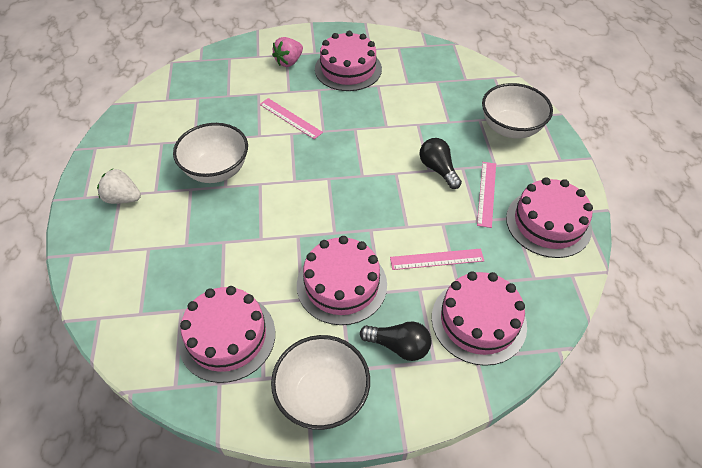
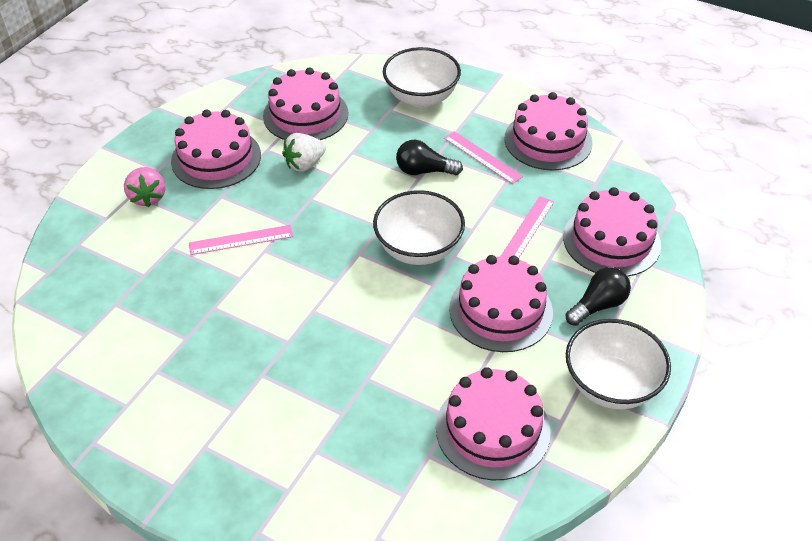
camera: 55 degrees left, 5 degrees down
white strawberry [97,169,141,204] -> white strawberry moved to [282,133,326,172]
white bowl [173,123,248,183] -> white bowl moved to [373,190,465,265]
none -> pink cake [263,67,348,140]

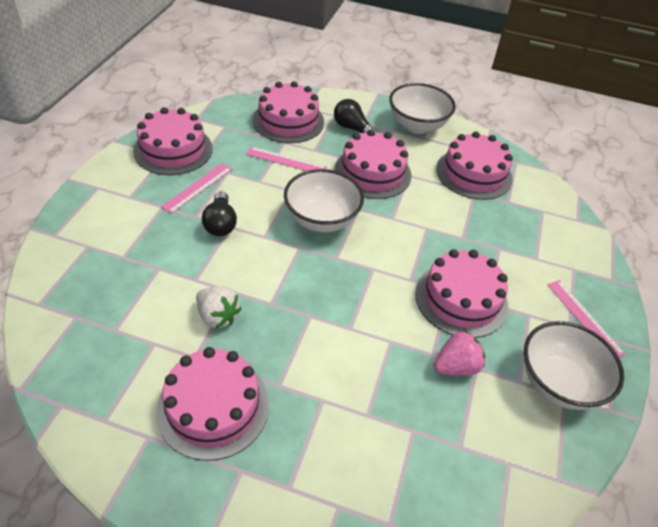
camera: 105 degrees left, 0 degrees up
pink strawberry [124,167,165,207] -> pink strawberry moved to [434,331,485,375]
pink ruler [189,225,293,255] -> pink ruler moved to [547,280,626,357]
pink cake [263,67,348,140] -> pink cake moved to [415,249,508,338]
white bowl [383,47,461,107] -> white bowl moved to [524,321,624,410]

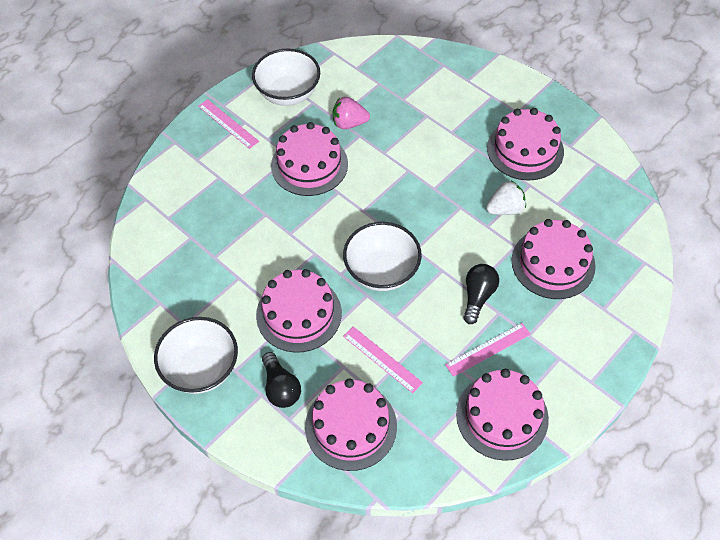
camera: 150 degrees left, 10 degrees up
white strawberry [196,286,242,329] -> white strawberry turned 90 degrees clockwise [486,180,526,215]
pink cake [436,131,513,200] -> pink cake moved to [511,219,596,299]
pink ruler [547,280,626,357] -> pink ruler turned 45 degrees counterclockwise [198,99,259,149]

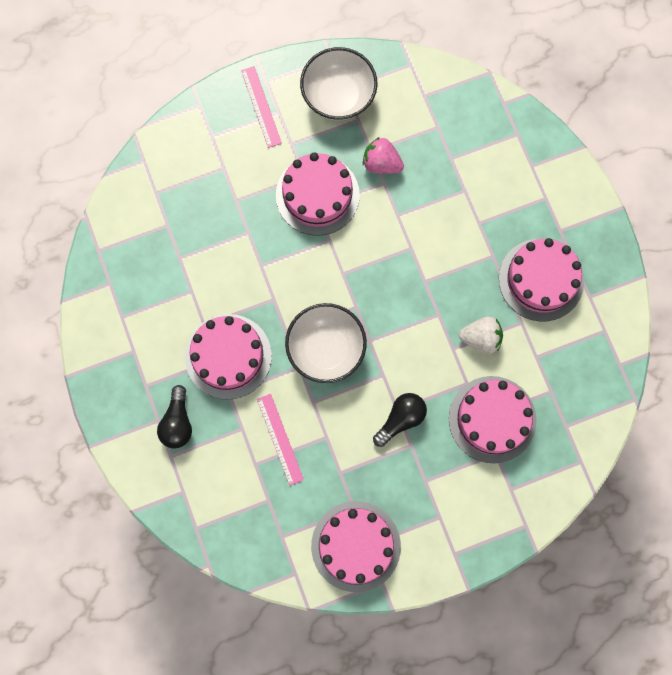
camera: 25 degrees right, 20 degrees up
white bowl [154,317,238,394] -> none
pink cake [305,378,397,471] -> none
pink ruler [445,323,531,377] -> none

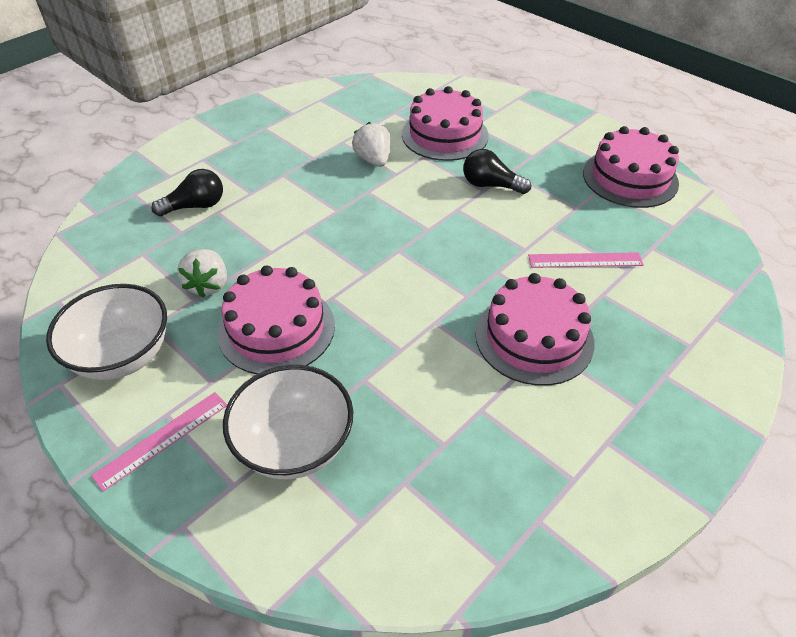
camera: 115 degrees left, 30 degrees down
black light bulb [157,385,192,449] -> black light bulb moved to [151,169,223,216]
pink ruler [257,394,304,486] -> pink ruler turned 45 degrees clockwise [528,252,644,268]
white bowl [285,303,367,383] -> white bowl moved to [223,365,353,479]
pink strawberry [363,137,404,174] -> white strawberry [178,249,227,298]
pink cake [499,238,584,321] -> none

